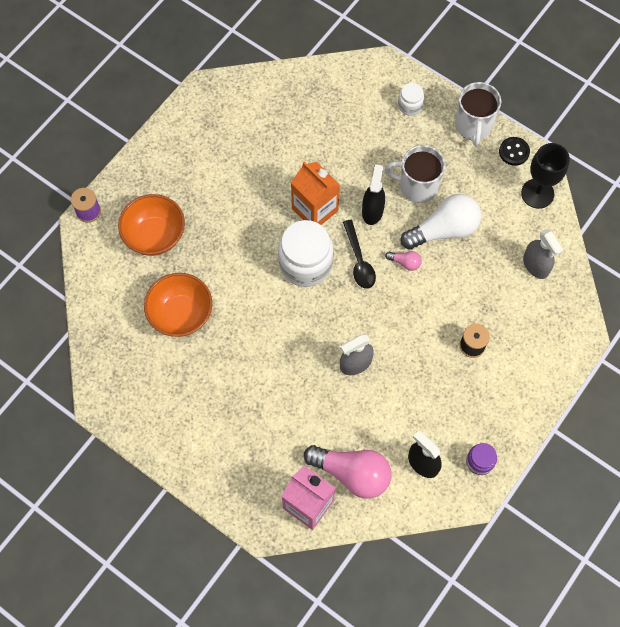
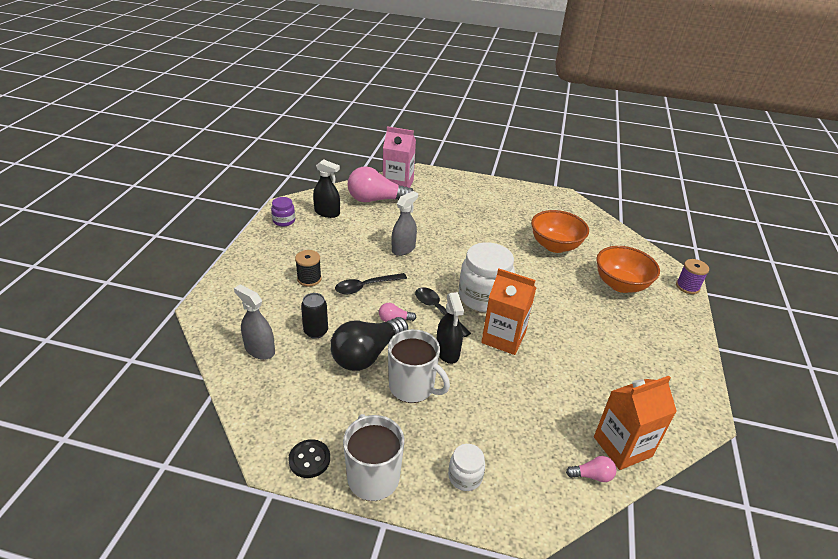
camera: 155 degrees right, 30 degrees down
white mug [385,145,445,203] -> white mug turned 45 degrees clockwise [388,329,450,403]
white light bulb [401,194,481,250] -> black light bulb [330,317,408,371]
black goblet [521,143,570,209] -> none
none -> black can [301,293,328,339]
none -> black spoon [335,273,407,294]
none -> pink light bulb [566,456,617,482]
none -> orange carton [594,376,677,470]

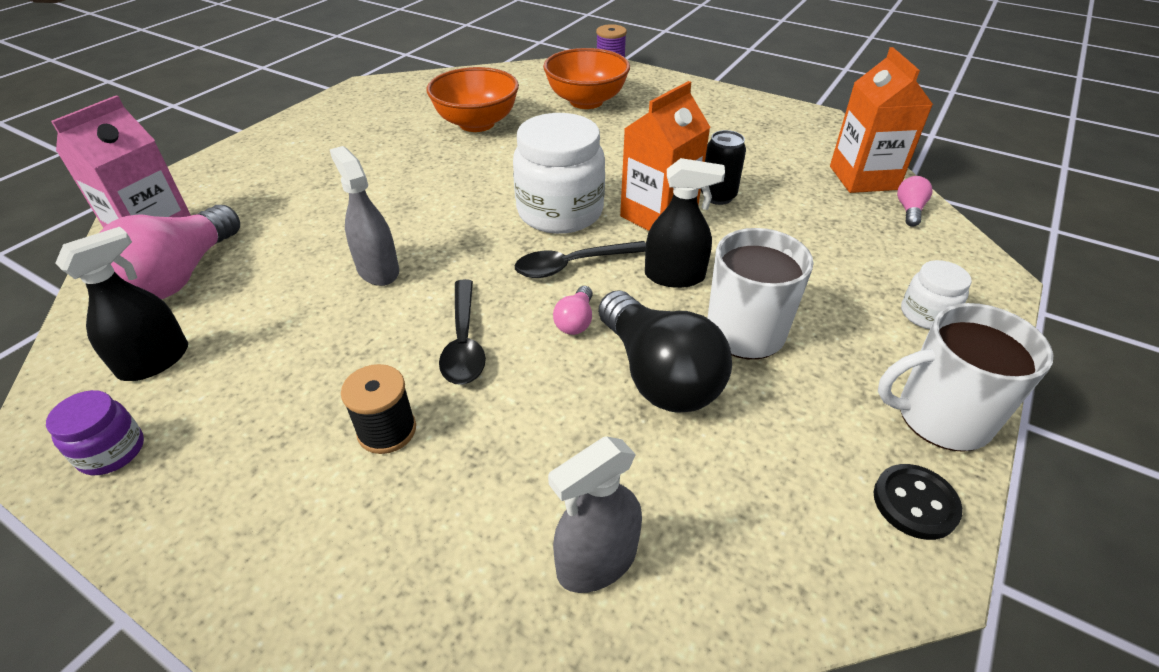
camera: 70 degrees left, 5 degrees up
black can [301,293,328,339] -> black can moved to [701,130,746,205]

